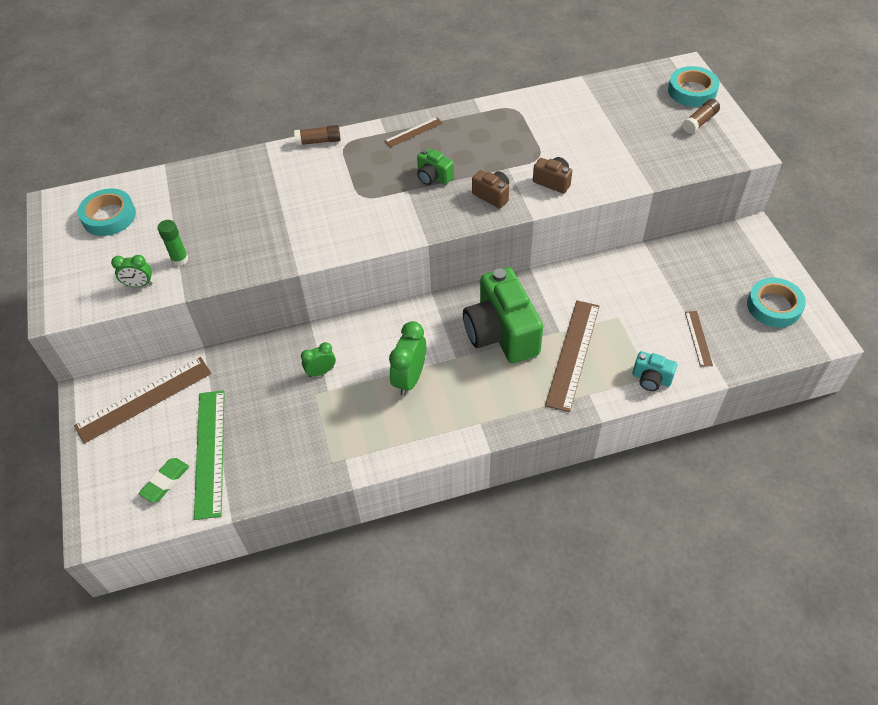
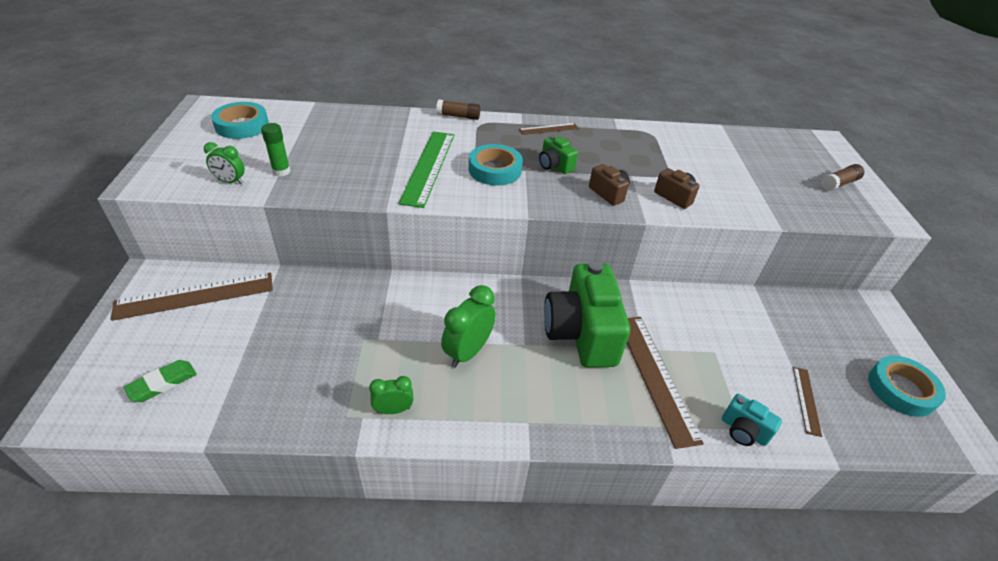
camera: 10 degrees right, 10 degrees down
green ruler [194,390,225,520] -> green ruler moved to [398,131,454,208]
green clock [301,342,336,377] -> green clock moved to [369,376,414,414]
brown ruler [545,300,600,412] -> brown ruler turned 45 degrees counterclockwise [627,317,704,449]
turquoise tape [668,66,719,107] -> turquoise tape moved to [469,144,523,186]

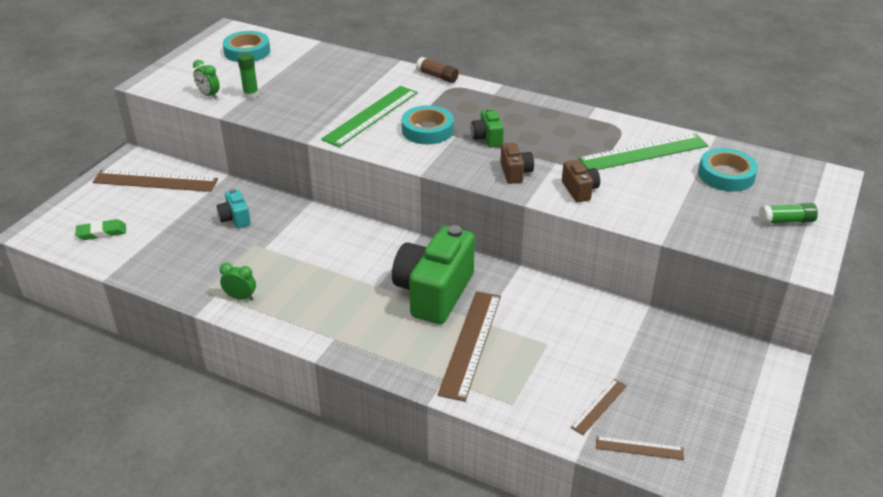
camera: 30 degrees right, 5 degrees down
green clock [441,285,496,367] -> none
brown ruler [519,123,579,135] -> brown ruler moved to [596,436,684,460]
turquoise camera [722,394,782,446] -> turquoise camera moved to [217,189,251,228]
brown glue stick [821,164,864,191] -> green glue stick [759,203,818,224]
turquoise tape [868,356,946,417] -> turquoise tape moved to [698,148,758,192]
none -> green ruler [578,133,708,170]

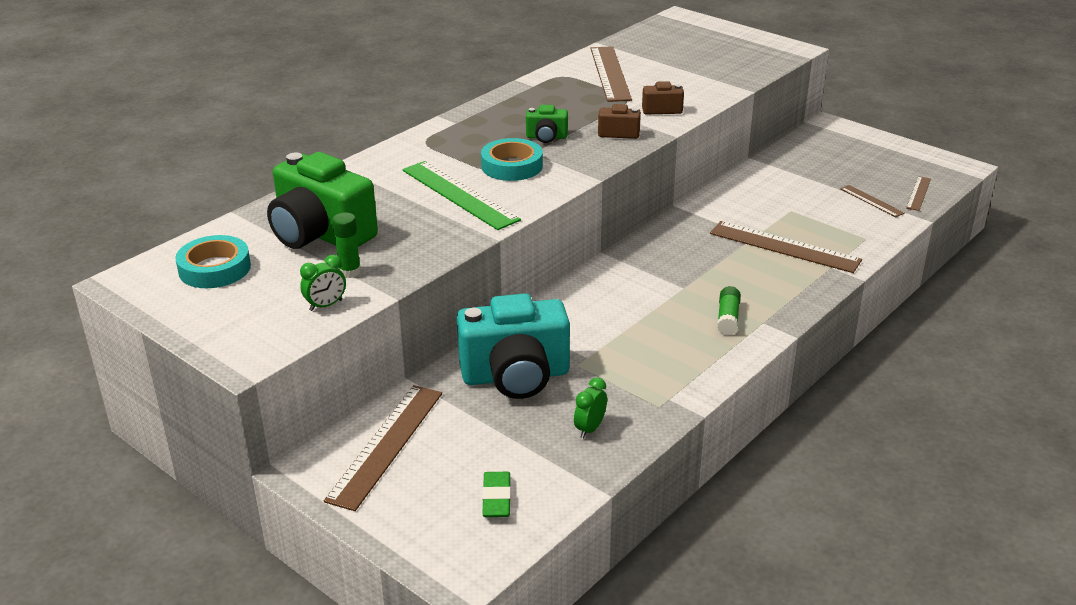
camera: 75 degrees left, 5 degrees down
turquoise camera [217,189,251,228] -> turquoise camera [457,293,570,399], size x2.18
green clock [220,263,256,300] -> green clock moved to [574,377,607,438]
green camera [392,225,475,324] -> green camera moved to [267,152,378,249]
brown glue stick [416,57,459,83] -> none
green ruler [578,133,708,170] -> brown ruler [590,46,632,102]
turquoise tape [698,148,758,192] -> none
green glue stick [759,203,818,224] -> green glue stick moved to [717,286,741,335]

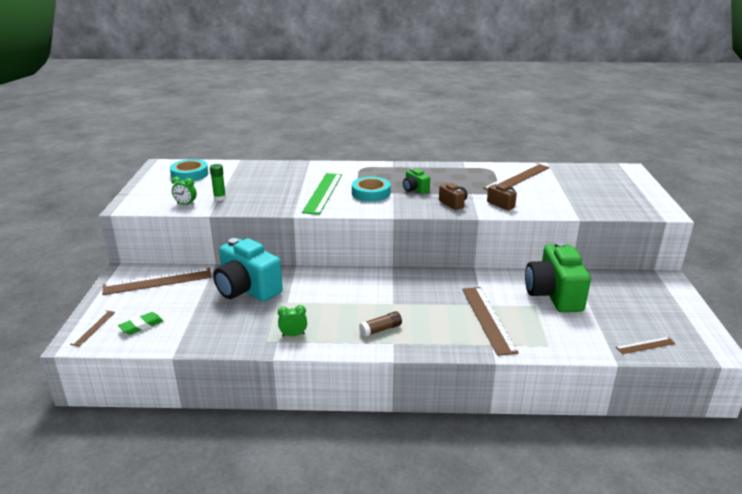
camera: 50 degrees right, 5 degrees down
green camera [267,152,378,249] -> green camera moved to [525,241,591,312]
green clock [574,377,607,438] -> green clock moved to [278,305,307,337]
green glue stick [717,286,741,335] -> brown glue stick [359,311,402,337]
brown ruler [840,185,905,217] -> brown ruler moved to [70,310,115,347]

